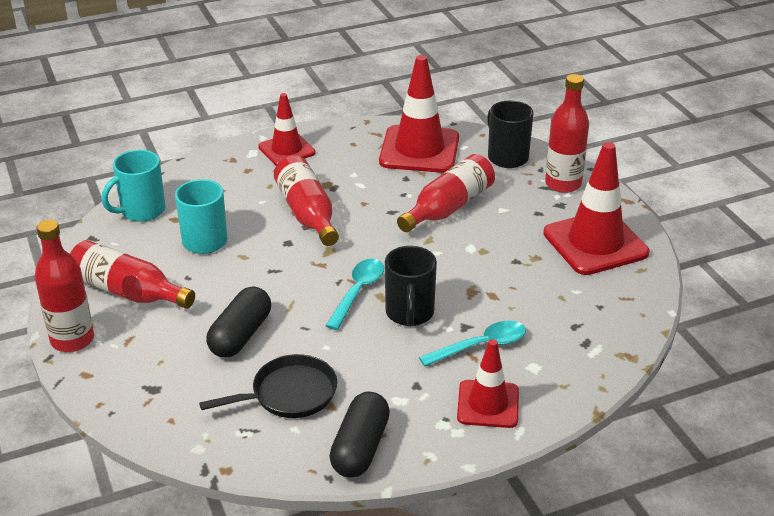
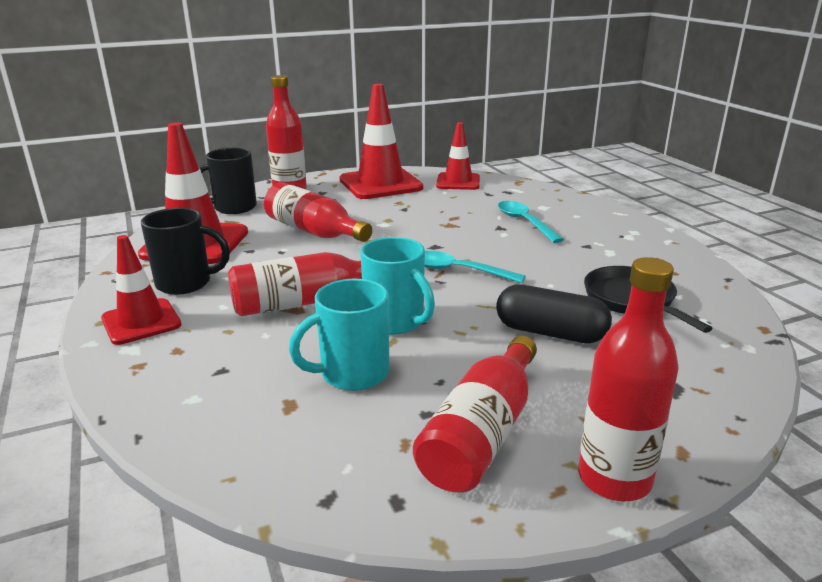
camera: 90 degrees left, 10 degrees down
turquoise mug [101,150,165,222] -> turquoise mug moved to [360,237,435,335]
black capsule [329,391,390,477] -> none
black mug [385,246,437,326] -> black mug moved to [141,208,230,295]
red traffic cone [457,339,519,428] -> red traffic cone moved to [436,122,480,190]

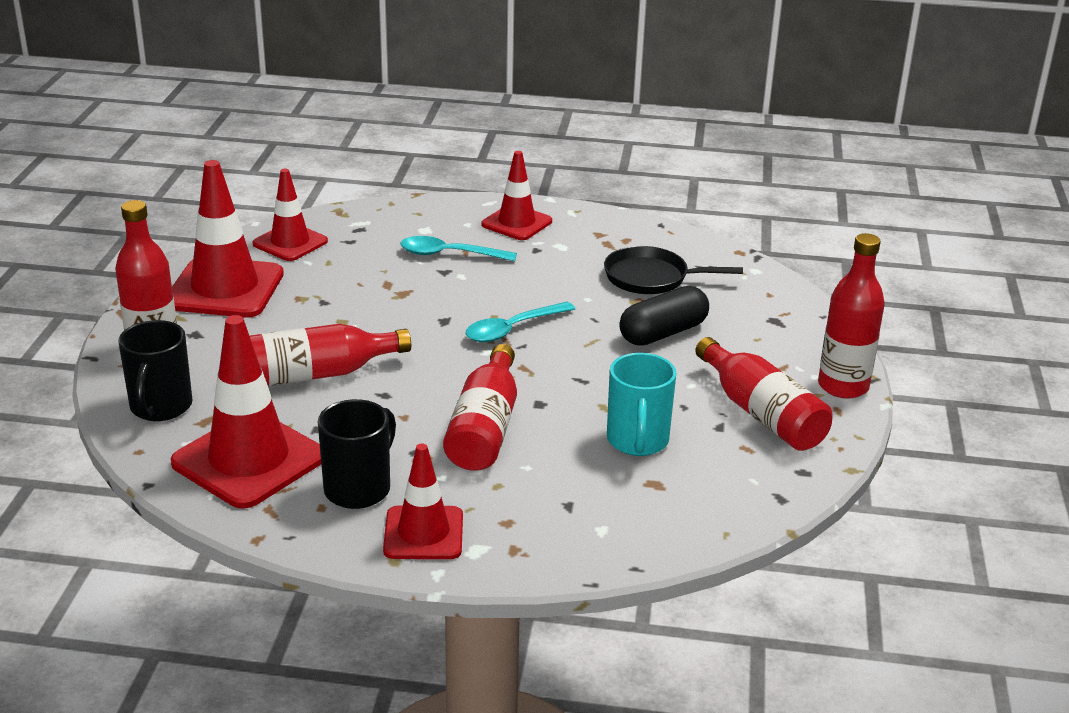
camera: 60 degrees left, 5 degrees up
turquoise mug [360,237,435,335] -> none
none -> red traffic cone [481,151,552,240]

